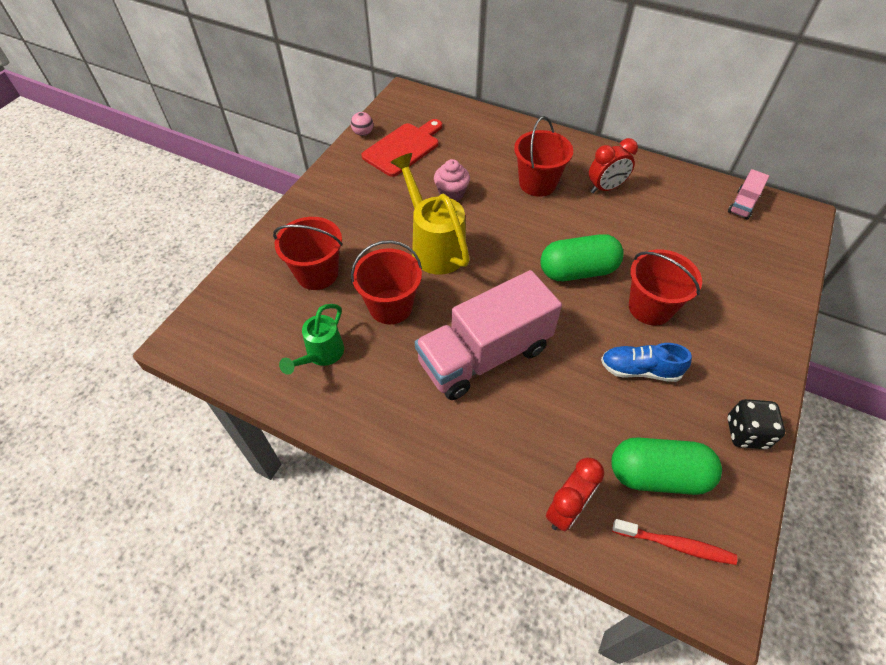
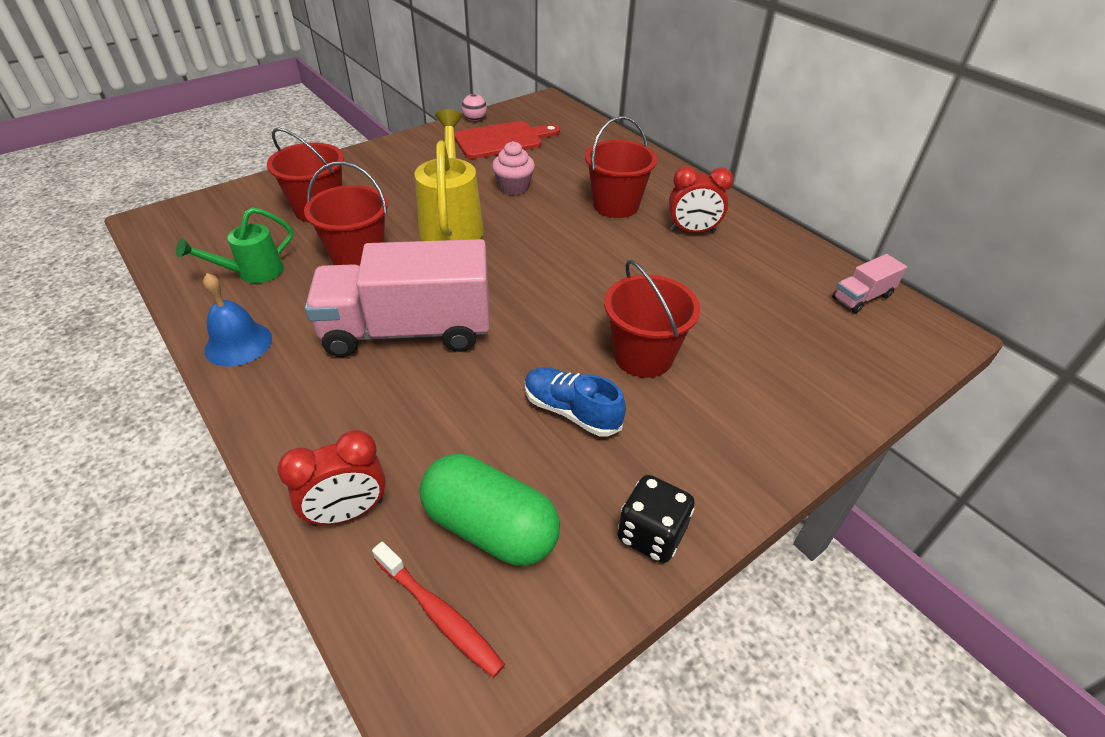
camera: 25 degrees right, 10 degrees down
green capsule [540,234,624,281] -> none
none -> blue bell [203,273,272,367]

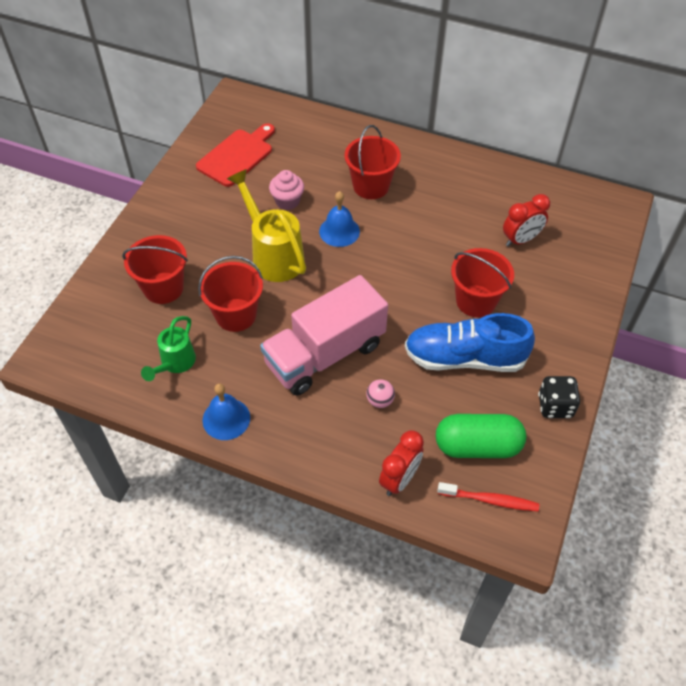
camera: 30 degrees left, 10 degrees up
pink ball [462,94,487,121] -> pink ball moved to [366,379,395,408]
blue shoe [525,367,626,436] -> blue shoe [405,313,535,372], size x1.68
red clock [669,166,733,233] -> red clock moved to [503,194,550,247]
pink truck [832,254,907,313] -> none
none -> blue bell [319,191,360,247]

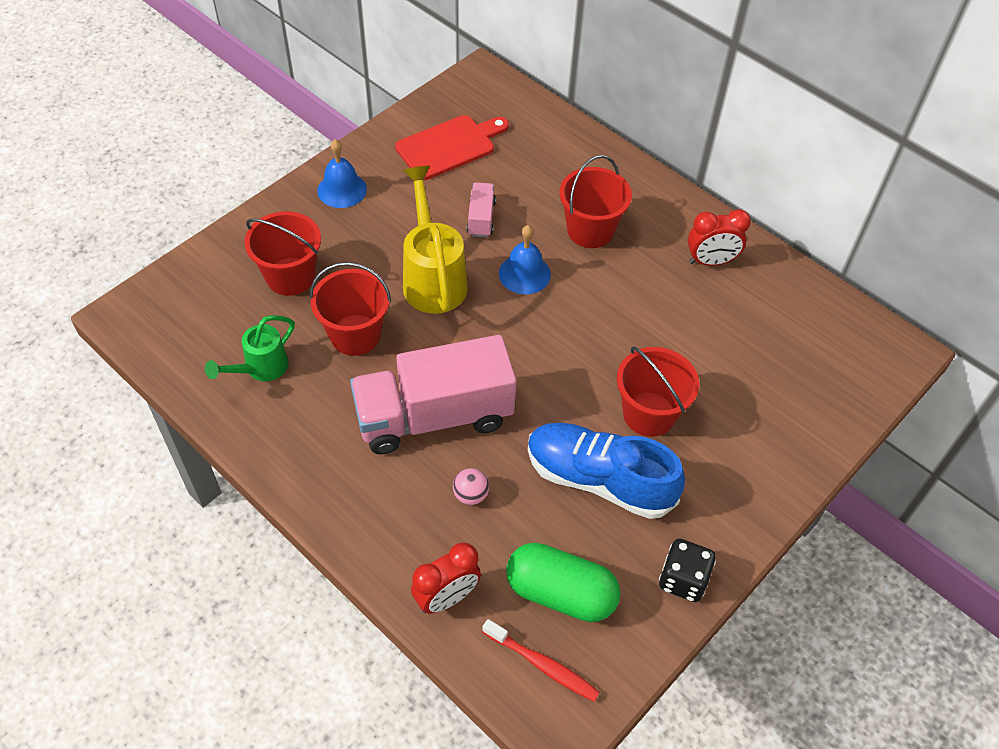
camera: 20 degrees right, 0 degrees up
blue bell [203,384,250,440] -> blue bell moved to [317,139,367,208]
pink cupcake [269,170,304,210] -> pink truck [467,182,496,237]
red clock [503,194,550,247] -> red clock moved to [688,209,751,266]

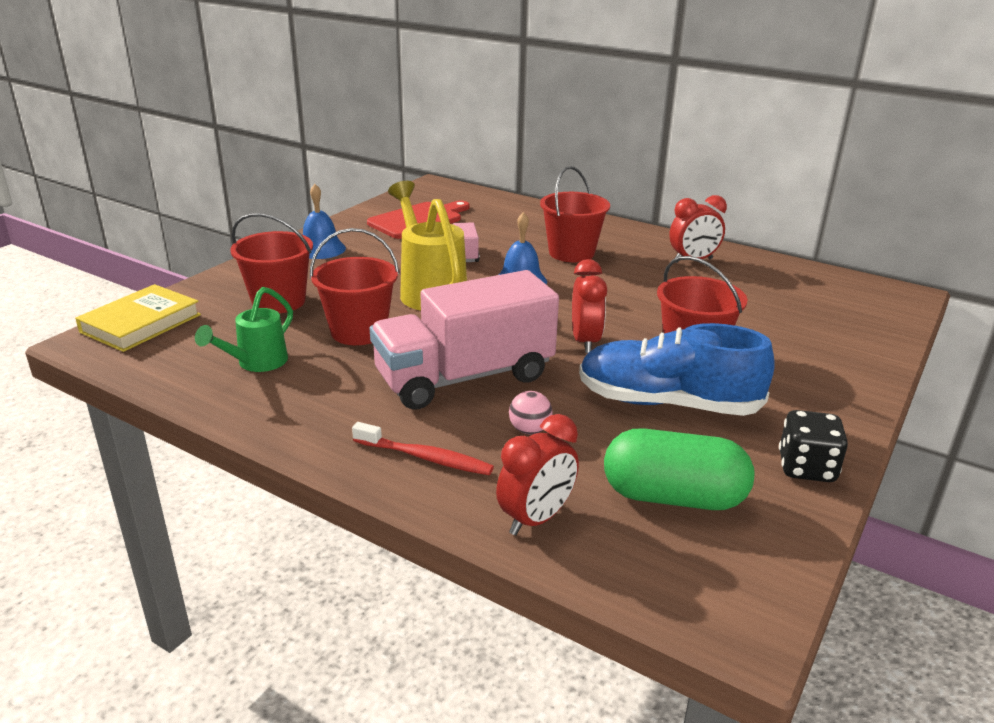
camera: 10 degrees left, 25 degrees down
red toothbrush [482,619,600,702] -> red toothbrush moved to [352,422,494,475]
none -> yellow book [75,284,201,352]
none -> red clock [572,259,607,353]

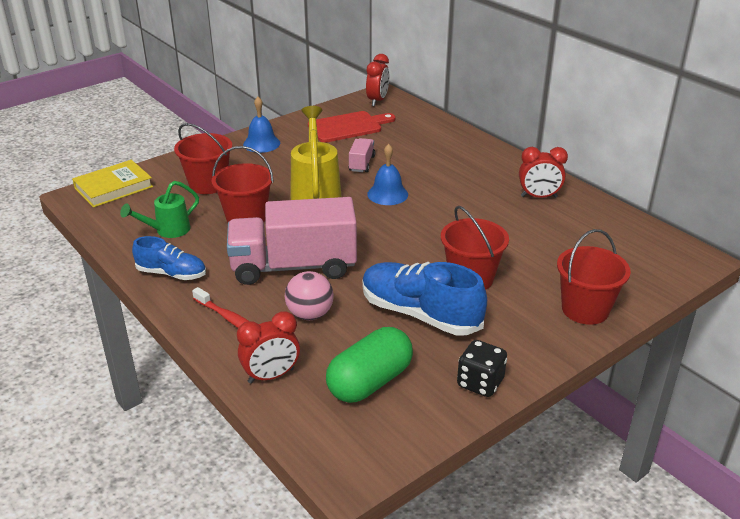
camera: 20 degrees right, 5 degrees up
pink ball [509,391,552,434] -> pink ball [285,271,334,320], size x1.59
red bucket [540,166,610,262] -> red bucket moved to [557,229,631,325]
red clock [572,259,607,353] -> red clock moved to [366,54,389,106]
green capsule [604,428,754,510] -> green capsule turned 75 degrees counterclockwise [326,327,413,403]
none -> blue shoe [132,236,206,280]

